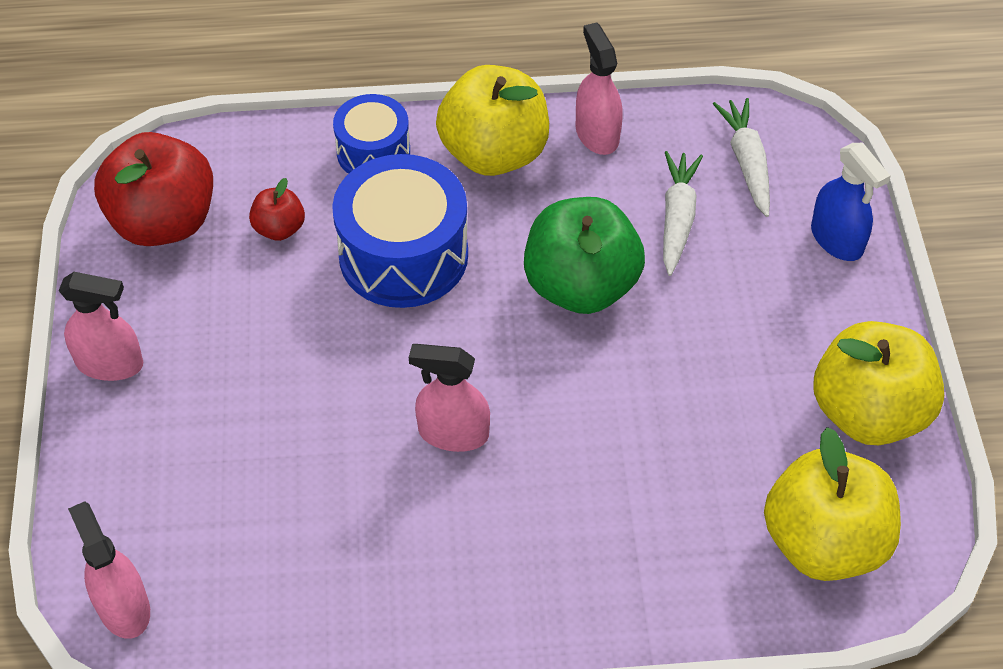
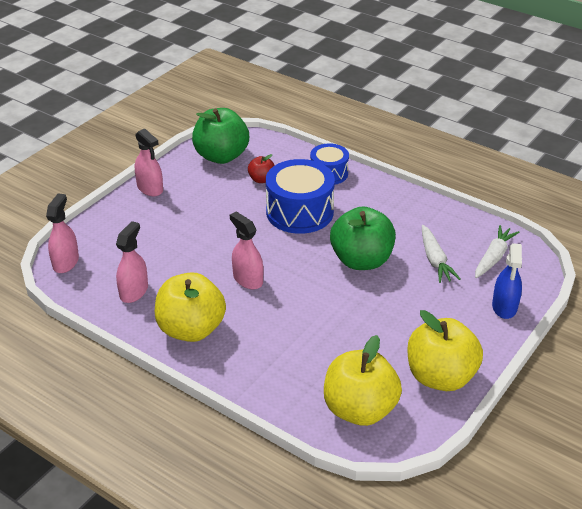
camera: 40 degrees right, 15 degrees down
red apple [94,132,213,246] -> green apple [192,108,249,164]
yellow apple [436,65,549,176] -> yellow apple moved to [155,272,226,342]
pink spray bottle [576,22,623,155] -> pink spray bottle moved to [116,221,148,303]
white carrot [663,151,703,276] -> white carrot turned 120 degrees clockwise [422,225,461,283]

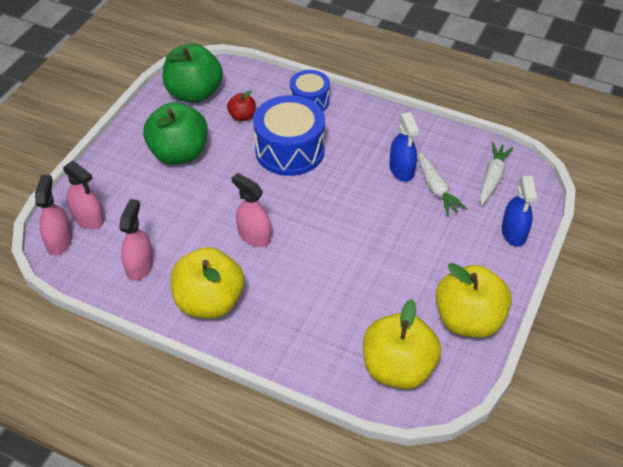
camera: 10 degrees left, 10 degrees up
pink spray bottle [135,128,163,196] -> pink spray bottle moved to [63,161,104,229]
green apple [330,206,396,270] -> green apple moved to [143,102,208,165]
none -> blue spray bottle [389,112,419,182]

